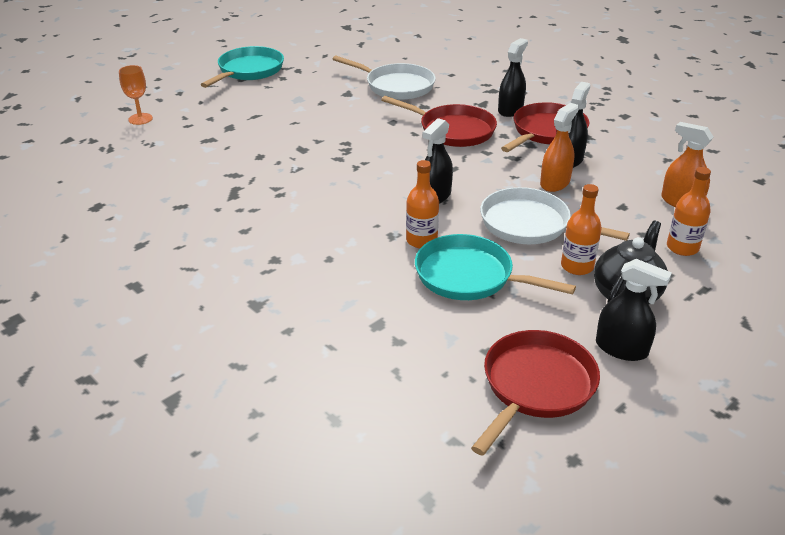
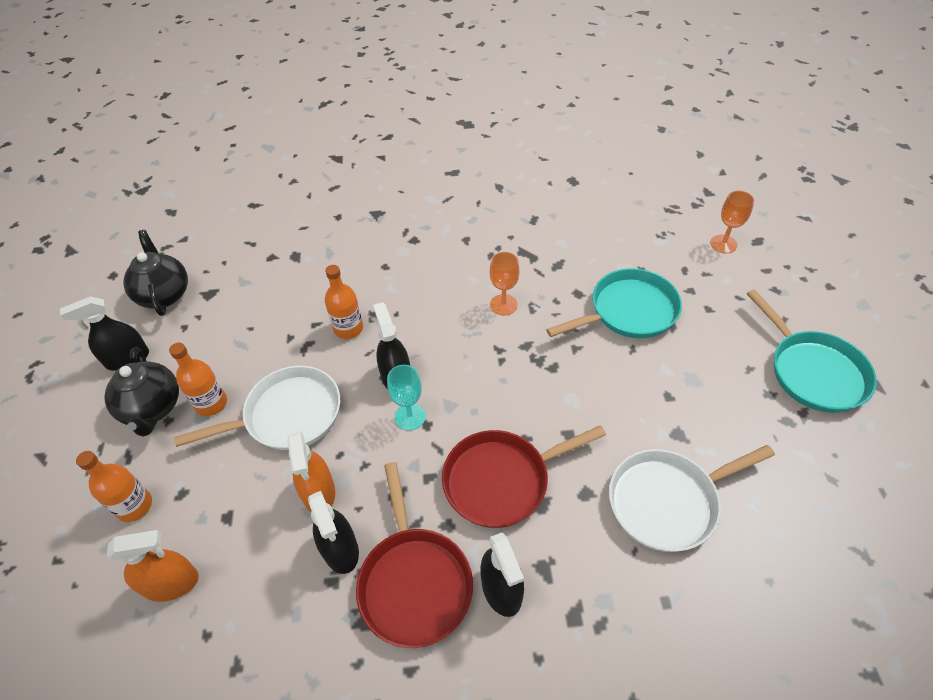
camera: 130 degrees right, 15 degrees up
turquoise pan [415,234,576,300] -> turquoise pan moved to [546,268,682,338]
red pan [471,330,600,456] -> black teapot [123,230,188,316]
none -> turquoise goblet [387,365,426,431]
none -> orange goblet [490,252,520,316]

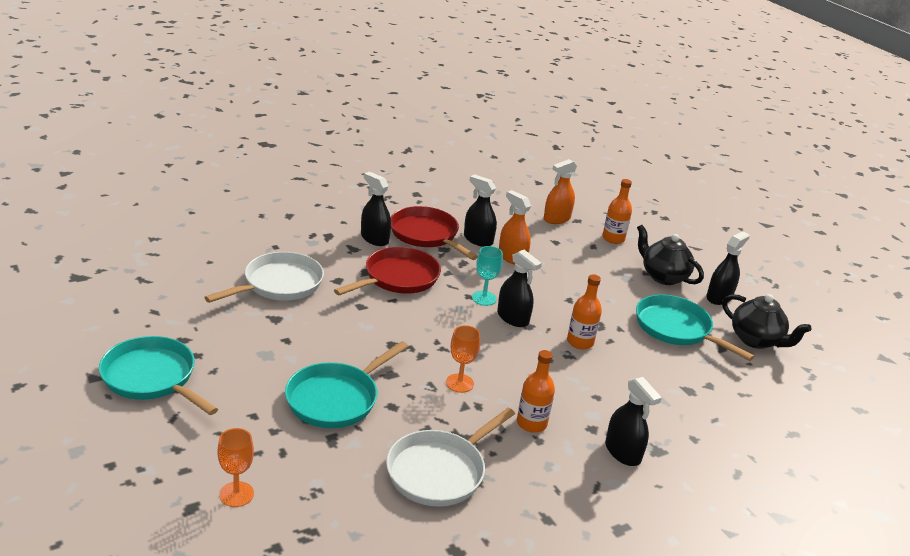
camera: 150 degrees right, 20 degrees down
orange bottle [169,343,227,416] -> orange bottle moved to [517,350,555,433]
white pan [174,366,340,450] -> white pan moved to [386,408,515,507]
none -> black spray bottle [605,377,662,466]
none -> turquoise pan [636,294,755,361]

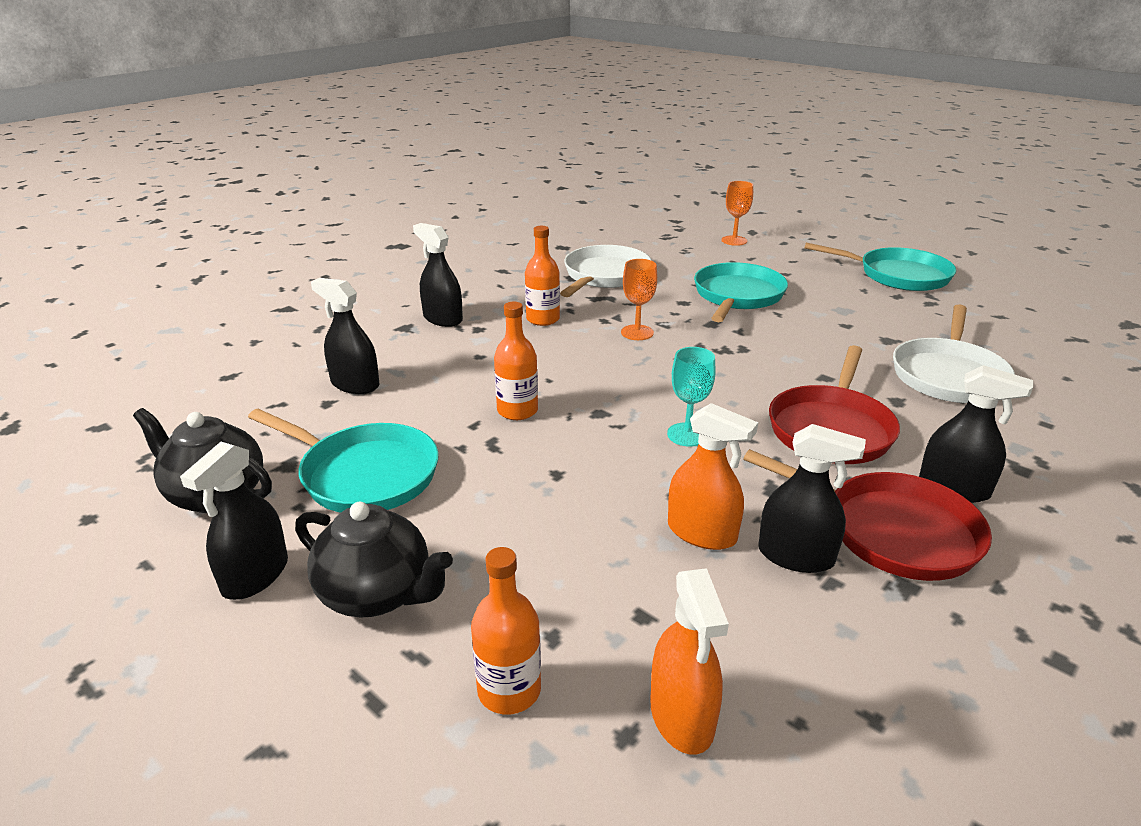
camera: 165 degrees right, 0 degrees up
black spray bottle [497,250,542,327] -> black spray bottle moved to [311,278,380,394]
orange spray bottle [544,159,577,224] -> orange spray bottle turned 135 degrees clockwise [650,568,729,755]

